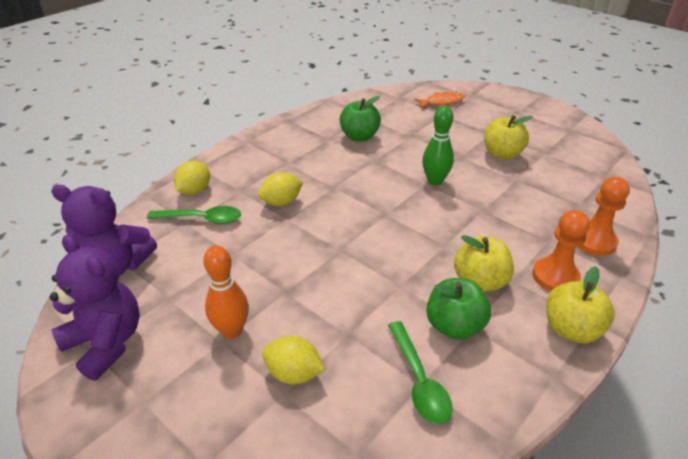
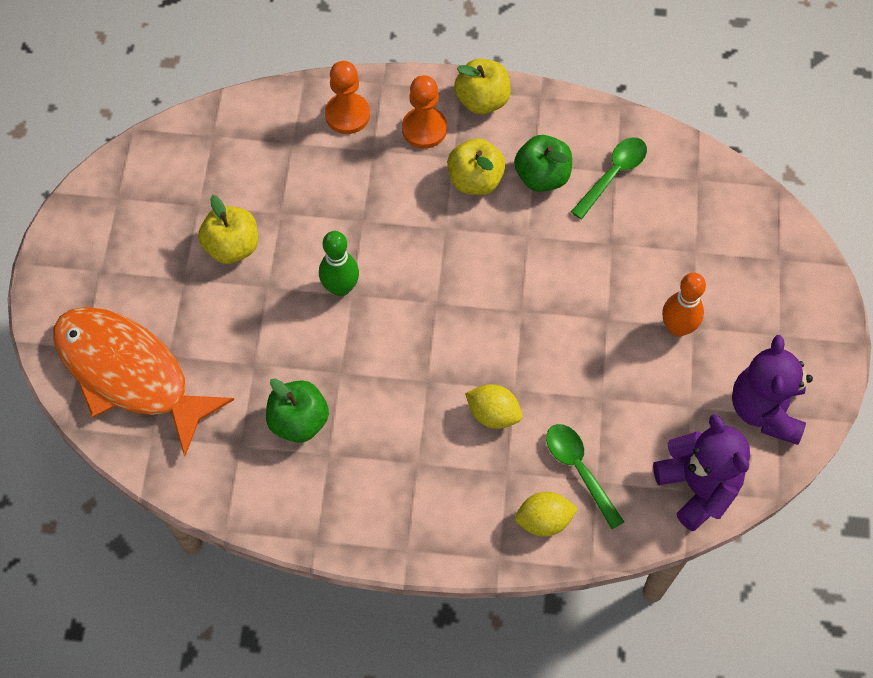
camera: 125 degrees left, 25 degrees up
yellow lemon [262,336,326,384] -> none
orange fish [414,92,465,108] -> orange fish [53,307,234,456], size x2.36

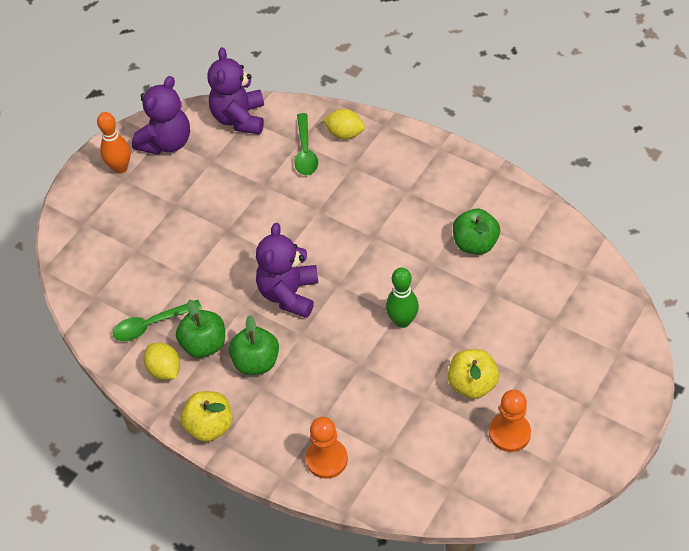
camera: 150 degrees left, 10 degrees down
orange fish [53,307,234,456] -> none
orange pawn [402,75,447,148] -> orange pawn moved to [489,390,531,452]
yellow apple [447,138,506,195] -> green apple [229,315,279,375]
yellow lemon [465,384,522,429] -> yellow lemon moved to [144,343,180,380]
orange bowling pin [662,273,706,337] -> orange bowling pin moved to [97,112,131,174]
none -> purple teddy bear [256,223,318,318]

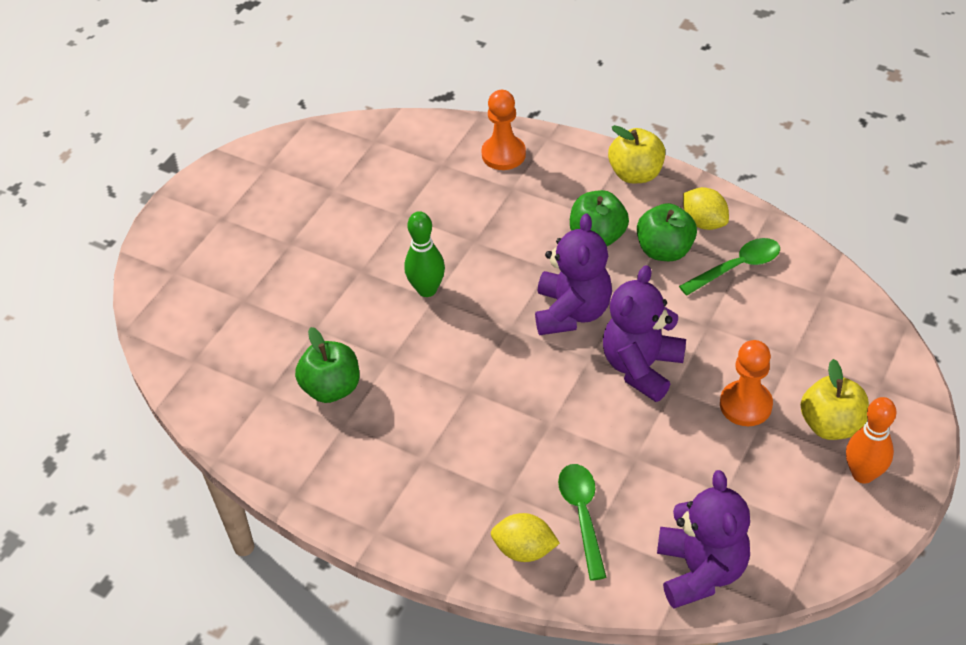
camera: 175 degrees right, 5 degrees down
purple teddy bear [132,76,190,155] -> purple teddy bear moved to [603,265,686,402]
yellow apple [448,349,499,399] -> yellow apple moved to [800,359,869,440]
orange pawn [489,390,531,452] -> orange pawn moved to [720,340,773,426]

